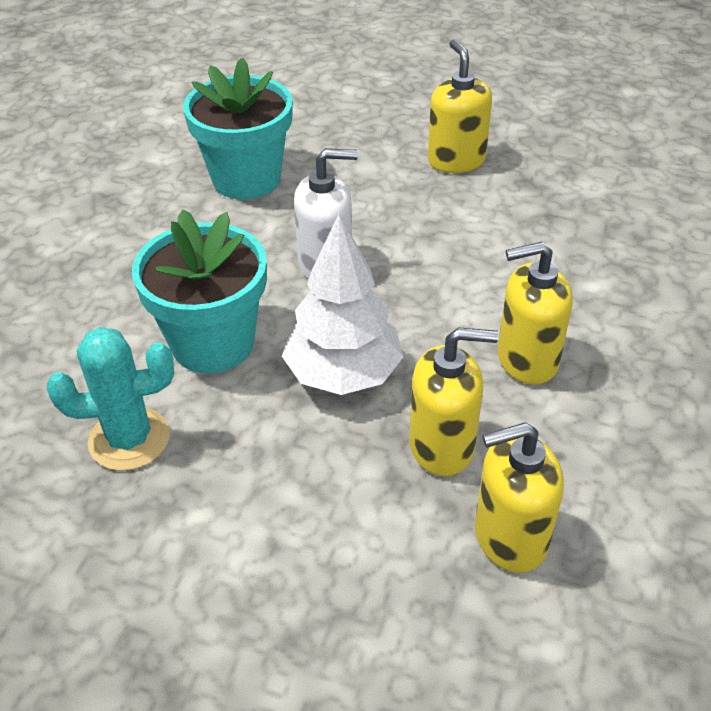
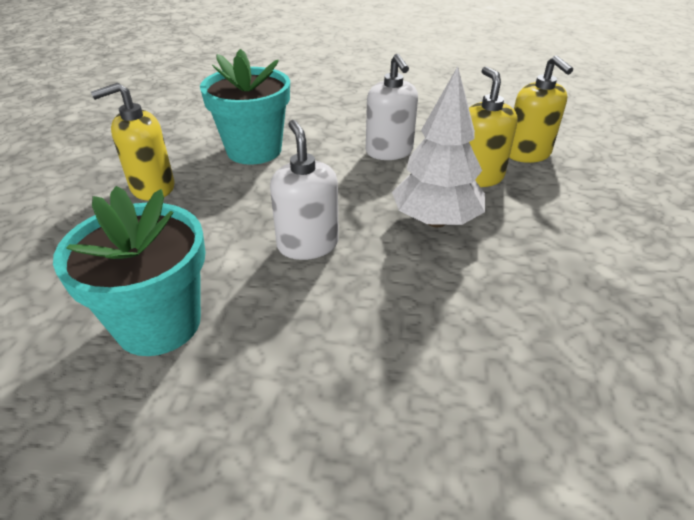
camera: 100 degrees left, 5 degrees down
turquoise cactus [47,327,174,471] -> none
turquoise flower pot [132,209,267,373] -> turquoise flower pot moved to [200,49,290,165]
yellow soap dispenser [498,242,573,385] -> white soap dispenser [366,54,418,160]

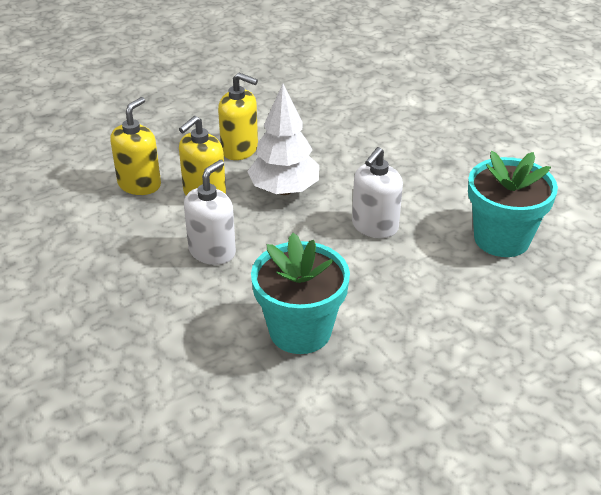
camera: 130 degrees left, 0 degrees up
yellow soap dispenser [91,83,175,201] -> yellow soap dispenser moved to [218,73,258,160]

